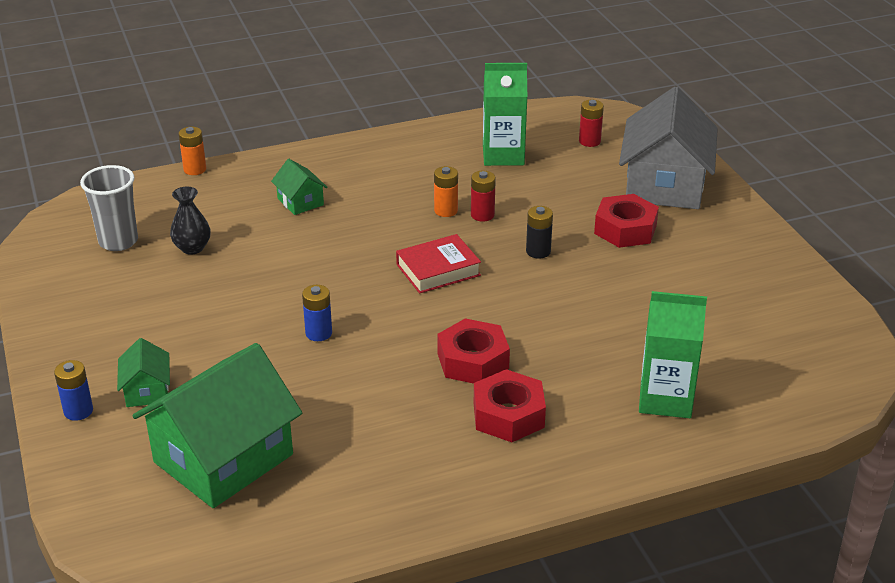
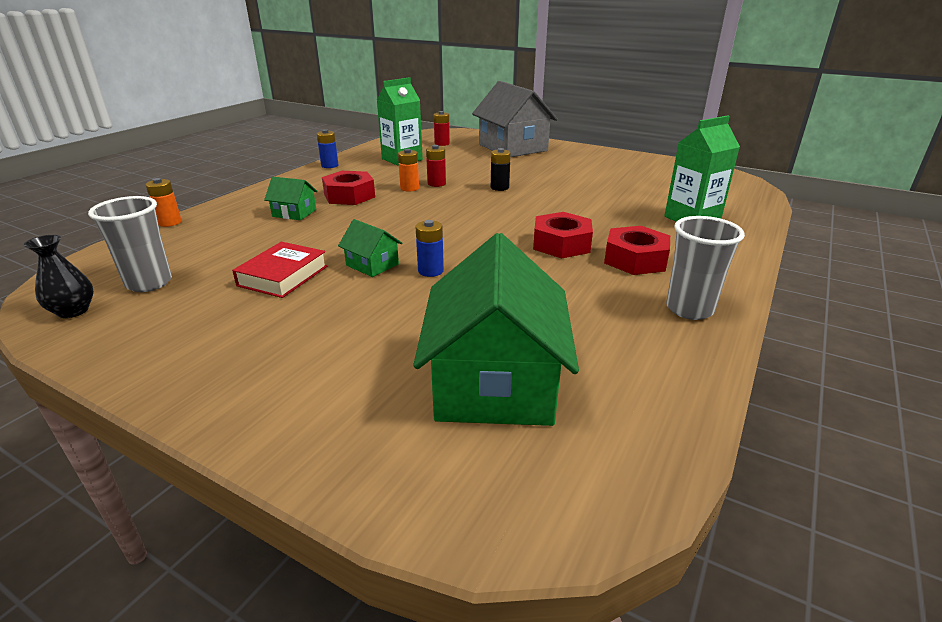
camera: 40 degrees left, 5 degrees down
blue battery [54,360,93,421] -> blue battery moved to [317,129,338,168]
green house [117,338,170,407] -> green house moved to [338,219,402,277]
black vase [170,187,211,255] -> black vase moved to [24,235,94,318]
red book [396,234,481,294] -> red book moved to [232,242,328,298]
red nut [594,194,659,248] -> red nut moved to [322,171,375,205]
none -> grey cup [666,216,745,320]

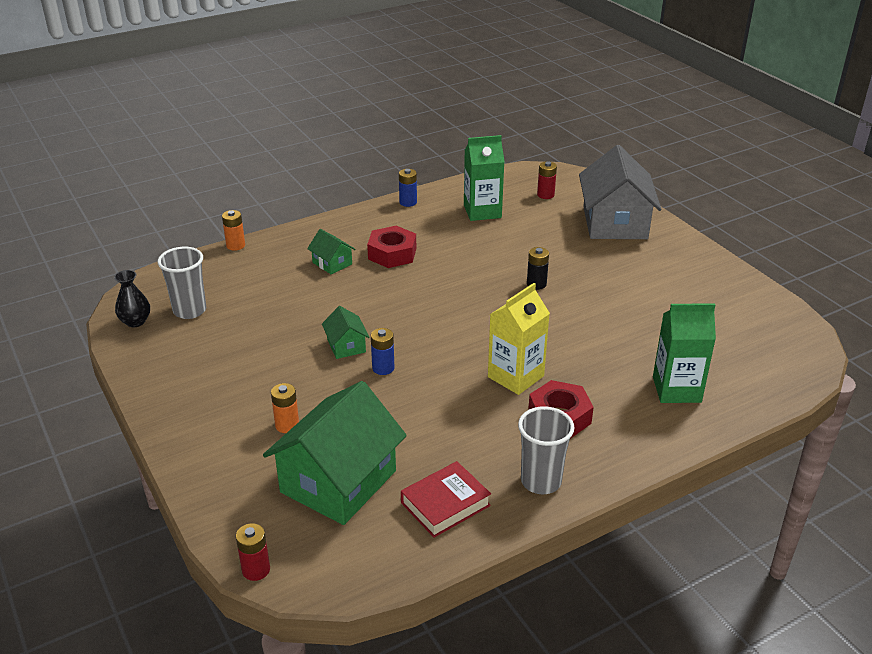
camera: 30 degrees right, 5 degrees up
red book [232,242,328,298] -> red book moved to [401,461,491,538]
orange battery [398,149,419,192] -> orange battery moved to [271,383,299,433]
red battery [426,145,446,187] -> red battery moved to [236,523,270,581]
red nut [533,212,593,259] -> yellow carton [488,283,550,395]

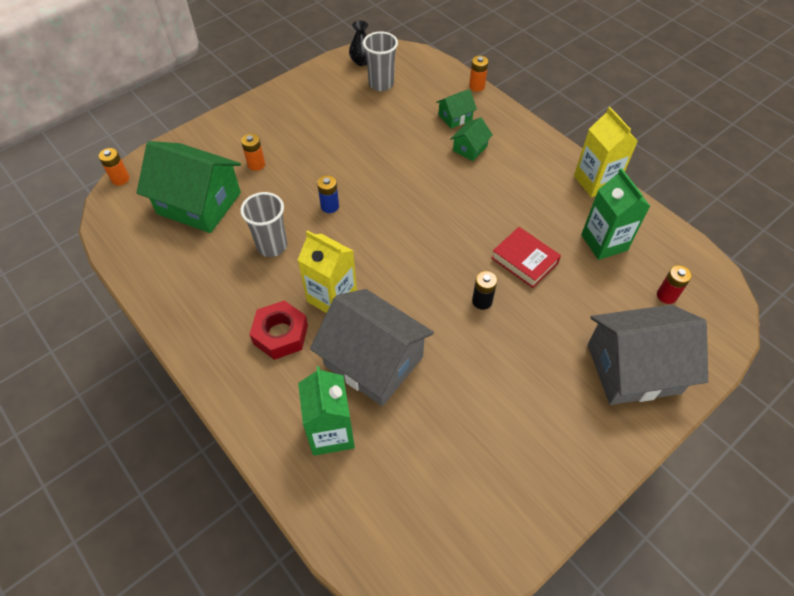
camera: 80 degrees right, 20 degrees up
red battery [236,523,270,581] -> orange battery [99,148,129,185]
green house [322,306,370,359] -> green house moved to [436,89,477,129]
red nut [367,226,416,268] -> none
blue battery [399,169,417,207] -> yellow carton [574,107,638,197]
red book [401,461,491,538] -> red book moved to [491,227,561,288]
grey cup [518,406,574,494] -> grey cup moved to [240,192,287,257]
none -> grey house [310,289,434,406]

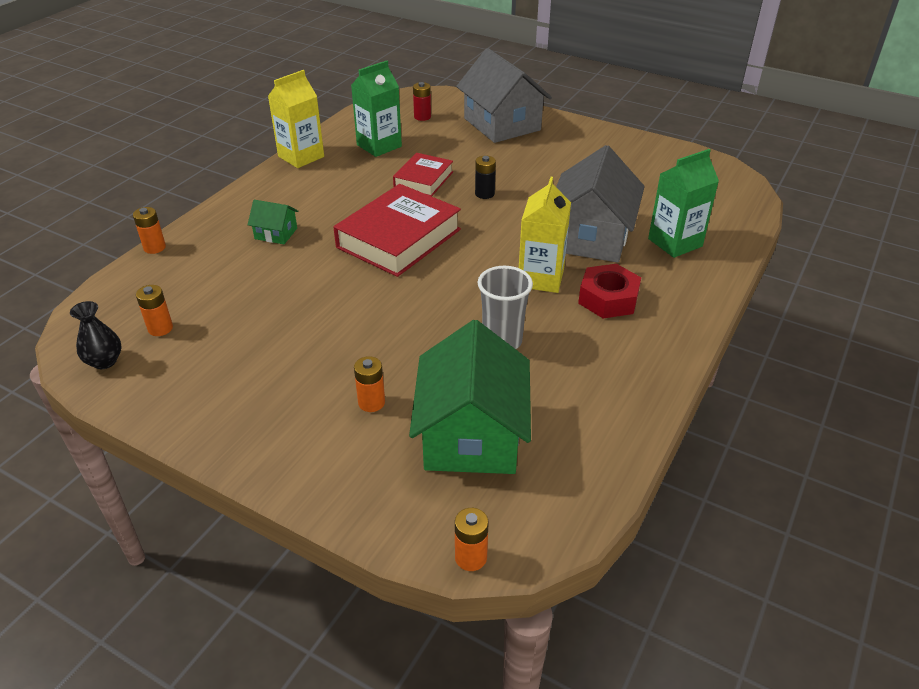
camera: 110 degrees left, 15 degrees down
blue battery [317,175,339,213] -> none
grey cup [363,31,398,91] -> orange battery [136,285,173,336]
green house [436,89,477,129] -> none
none -> red book [333,184,461,277]

